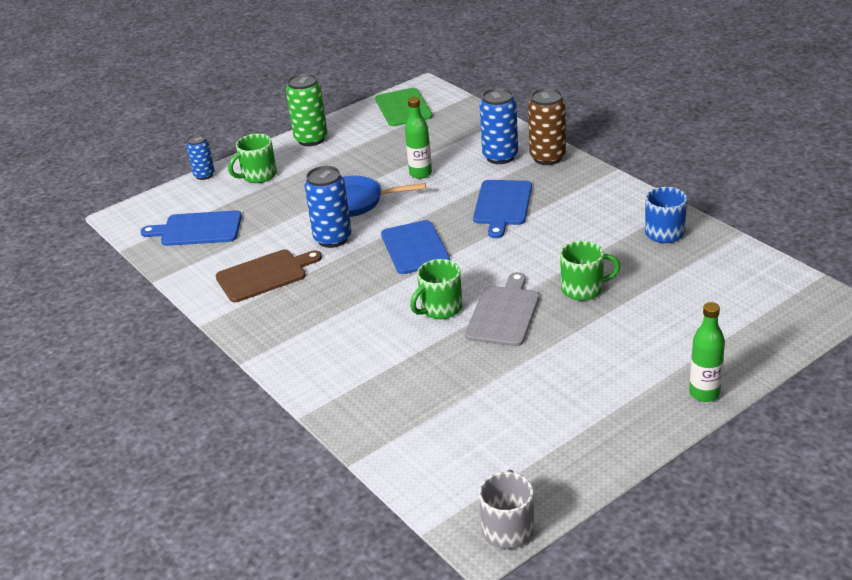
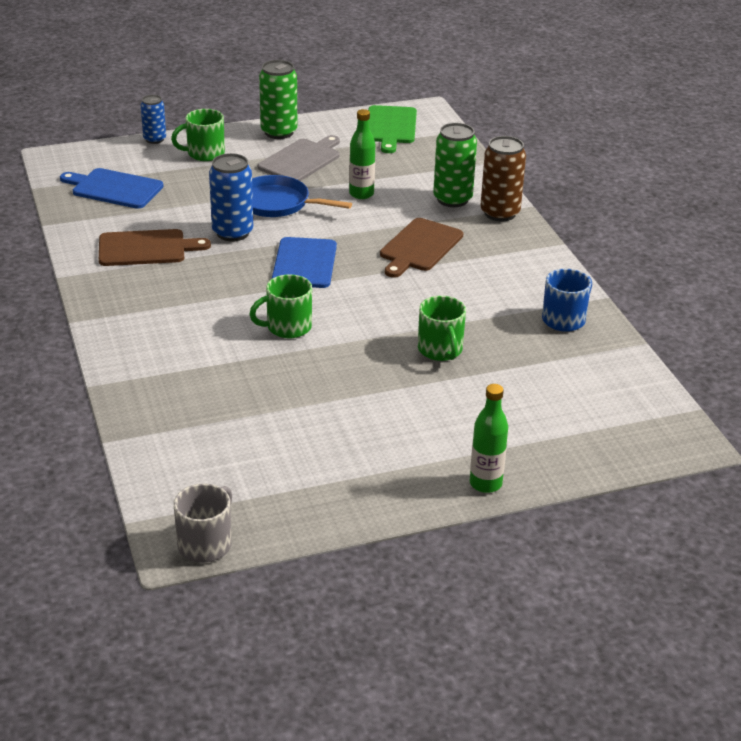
camera: 15 degrees right, 0 degrees up
grey cutting board [465,272,540,346] -> grey cutting board moved to [258,135,340,181]
blue cutting board [473,180,532,238] -> brown cutting board [380,218,463,277]
blue can [479,88,518,164] -> green can [433,123,477,207]
green mug [560,241,621,301] -> green mug turned 60 degrees clockwise [418,296,466,361]

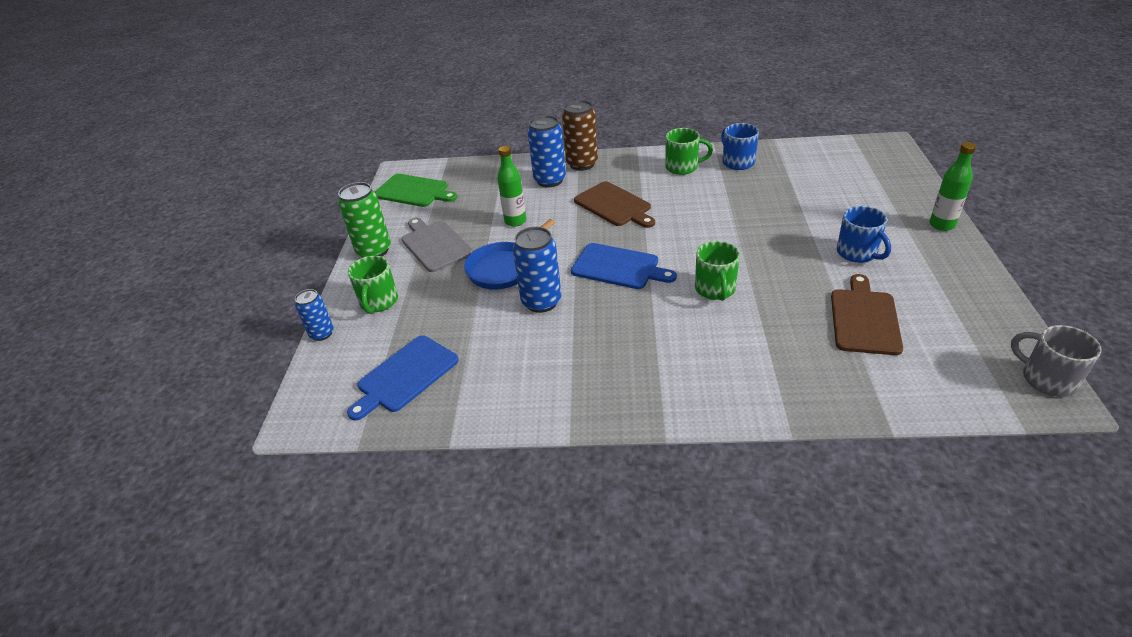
camera: 65 degrees left, 5 degrees up
brown cutting board [99,229,211,266] -> brown cutting board moved to [831,274,903,355]
green mug [418,296,466,361] -> green mug moved to [665,128,713,175]
green can [433,123,477,207] -> blue can [528,115,566,187]
none -> blue mug [837,206,891,263]

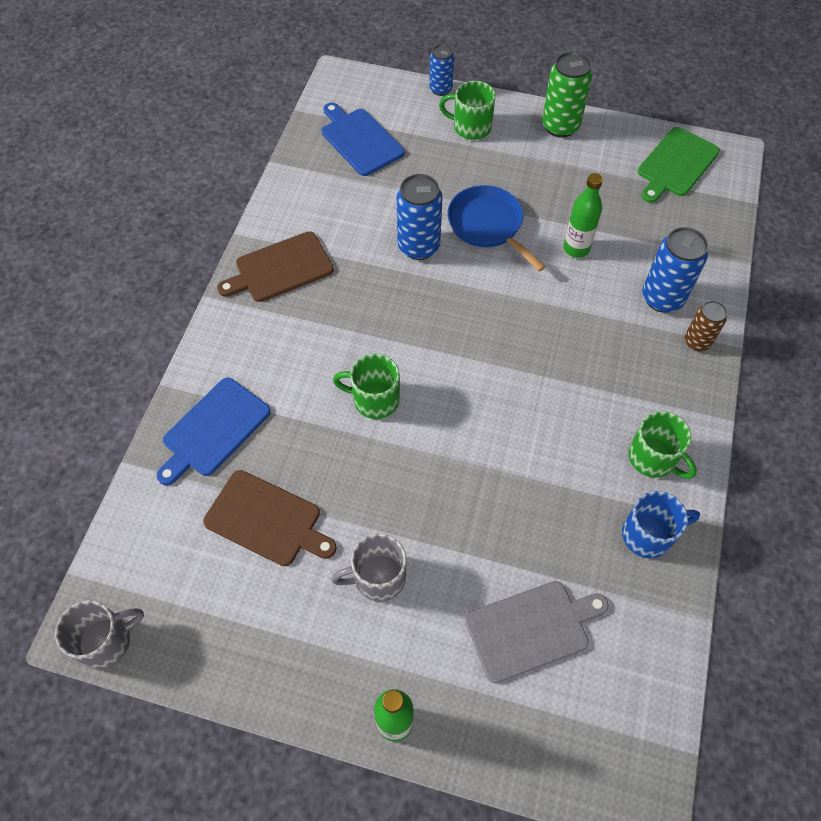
camera: 100 degrees right, 20 degrees up
grey cutting board [402,218,473,272] -> grey cutting board moved to [465,581,609,683]
brown can [562,100,598,171] -> brown can [685,301,727,351], size x0.62
blue cutting board [571,243,677,289] -> blue cutting board moved to [156,378,271,485]
brown cutting board [574,181,655,228] -> brown cutting board moved to [217,231,334,302]
green mug [665,128,713,175] -> green mug turned 60 degrees counterclockwise [628,411,697,479]
blue mug [837,206,891,263] -> grey mug [331,533,407,602]

